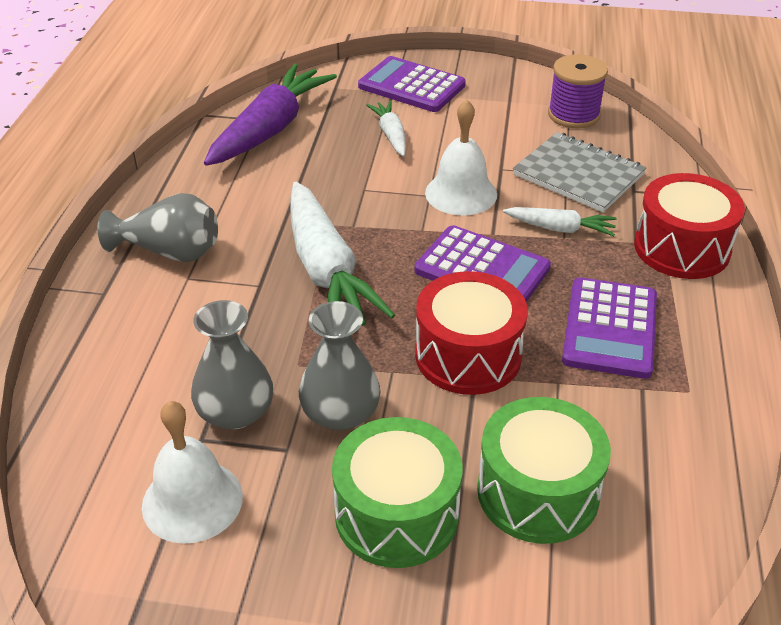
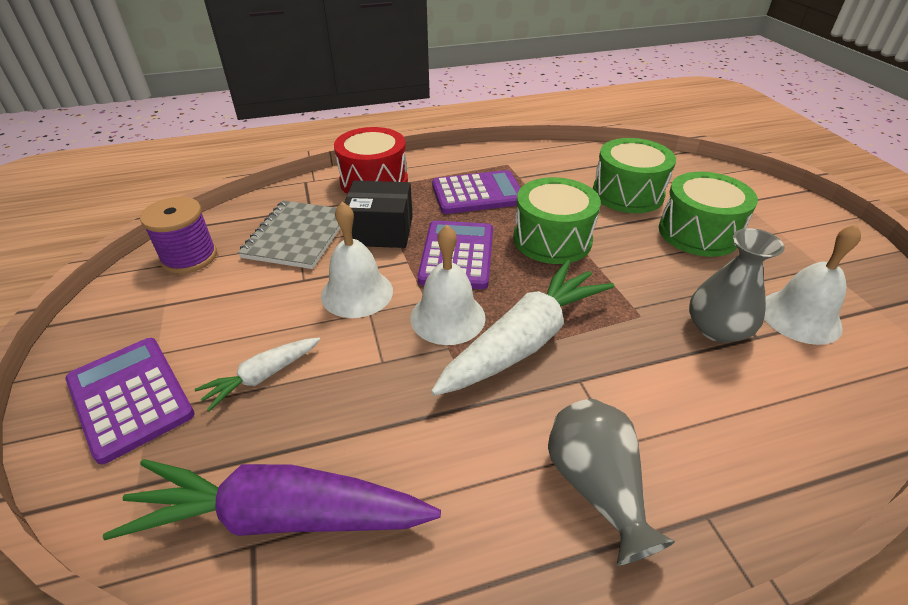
camera: 115 degrees left, 0 degrees up
grey vase [299,301,380,431] -> none
purple calculator [358,56,466,112] -> purple calculator turned 135 degrees clockwise [65,338,195,464]
red drum [415,271,528,395] -> green drum [513,177,601,264]
white carrot [503,207,617,236] -> black box [345,181,413,248]
none -> white bell [411,225,486,345]

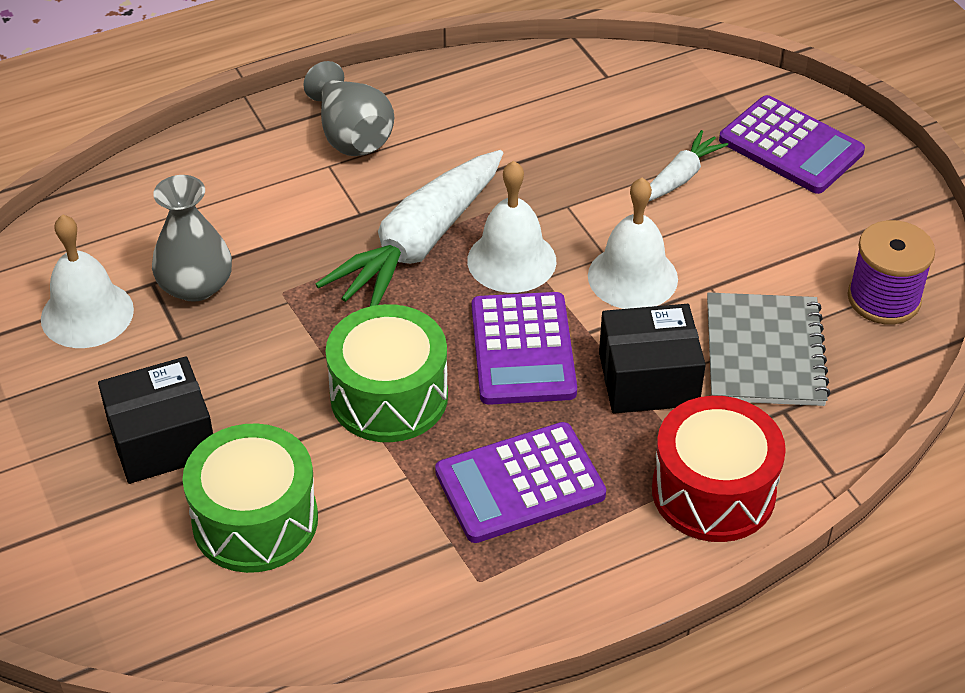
camera: 170 degrees right, 5 degrees up
purple carrot [103,459,441,540] -> none
green drum [659,172,758,257] -> black box [98,356,213,484]

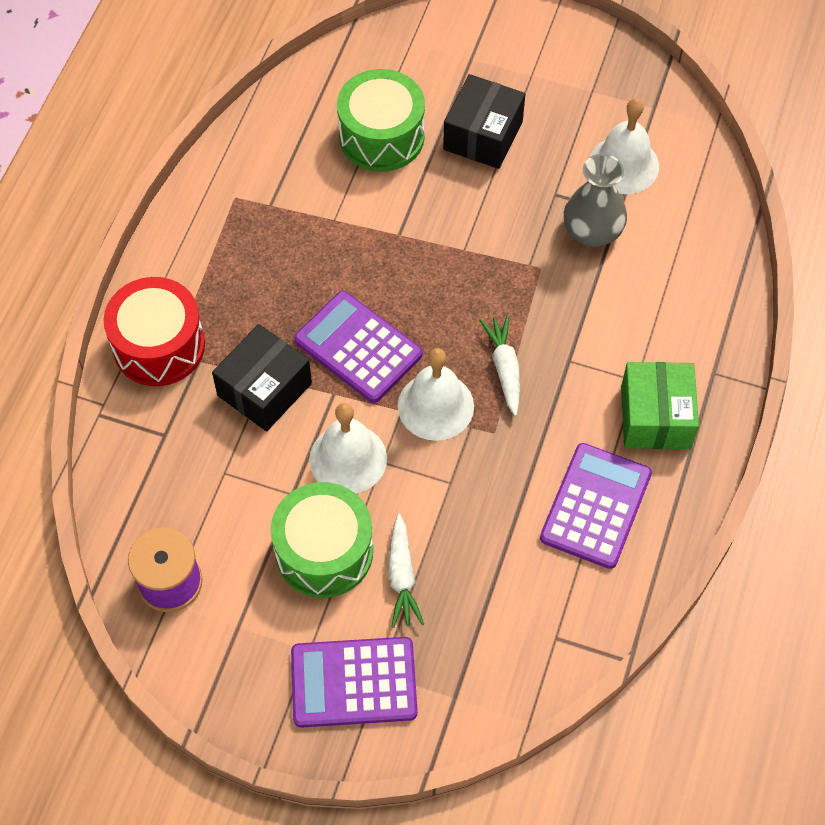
camera: 135 degrees right, 15 degrees up
grey vase [303,61,394,156] -> green box [621,362,699,449]
white carrot [315,150,503,306] -> white carrot [480,315,520,416], size x0.50
green drum [326,304,448,442] -> green drum moved to [271,482,373,598]
purple calculator [435,422,606,543] -> purple calculator moved to [540,443,652,569]
grey notebook [707,292,830,406] -> none

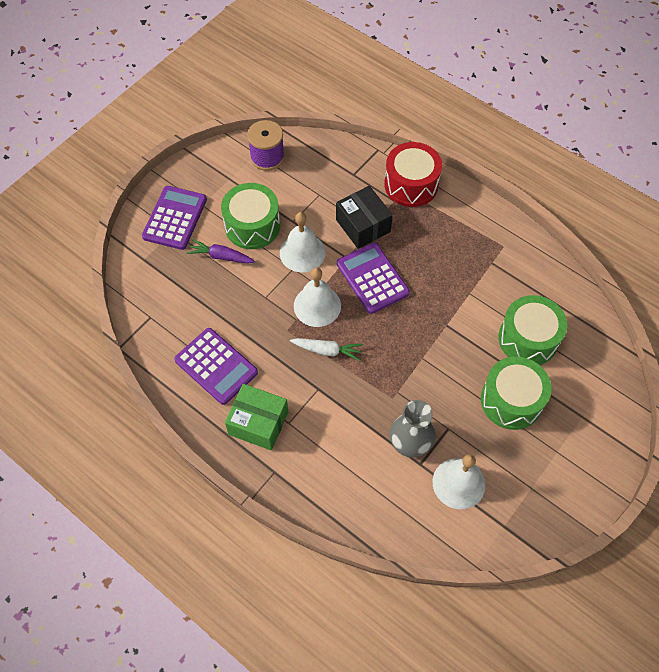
camera: 110 degrees right, 0 degrees up
purple calculator [294,291,422,403] -> purple calculator turned 90 degrees counterclockwise [337,243,410,314]
white carrot [388,514,424,628] -> purple carrot [187,239,255,264]
black box [443,74,525,169] -> green drum [481,356,552,430]

